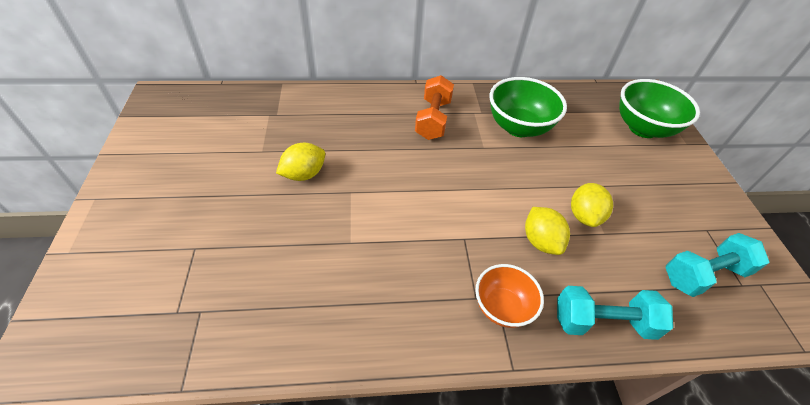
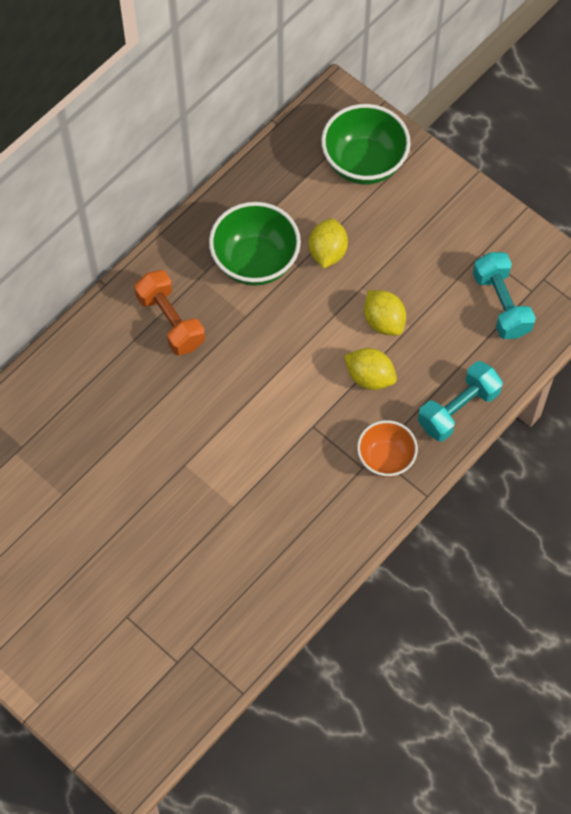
camera: 40 degrees left, 15 degrees up
yellow lemon [276,143,325,181] -> yellow lemon moved to [309,218,348,268]
turquoise dumbbell [666,233,769,297] -> turquoise dumbbell turned 45 degrees counterclockwise [473,252,536,339]

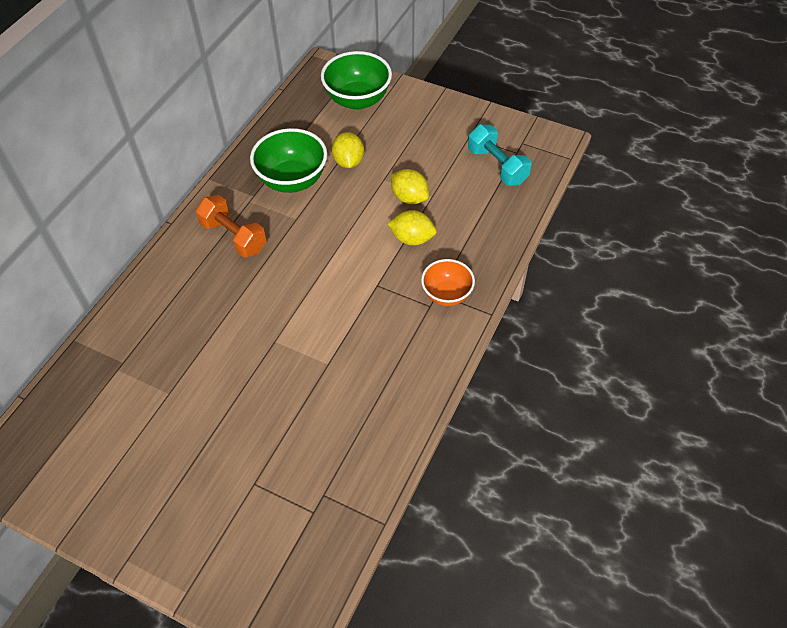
camera: 15 degrees left, 10 degrees down
turquoise dumbbell [418,361,503,442] -> none

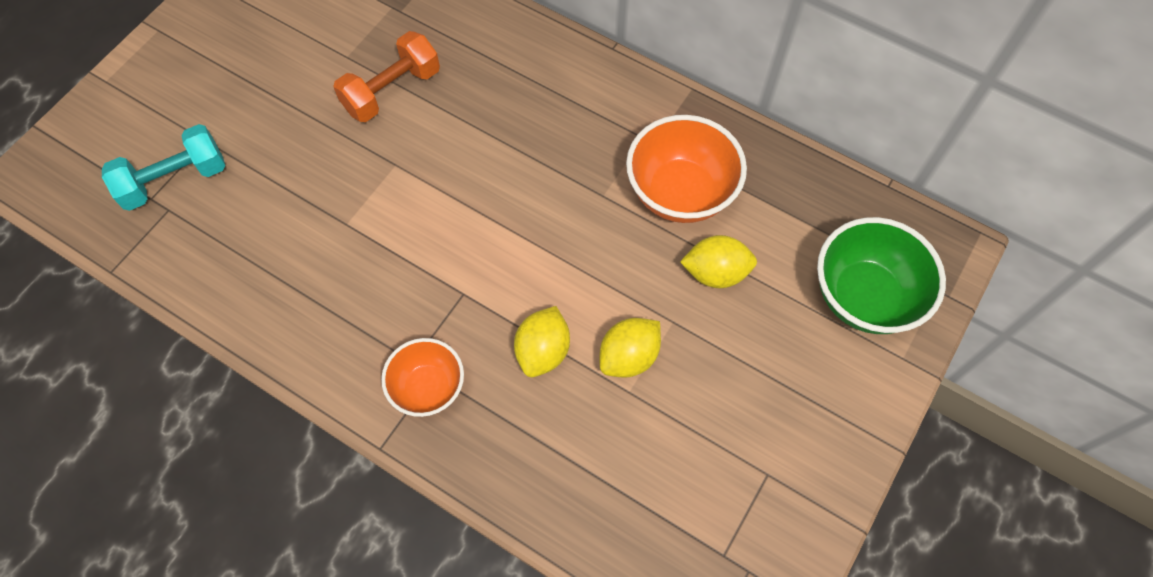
camera: 95 degrees right, 10 degrees up
orange dumbbell [196,195,267,258] -> orange dumbbell moved to [333,31,440,122]
green bowl [250,128,327,193] -> orange bowl [626,115,747,223]
turquoise dumbbell [468,124,531,186] -> turquoise dumbbell moved to [102,124,225,211]

